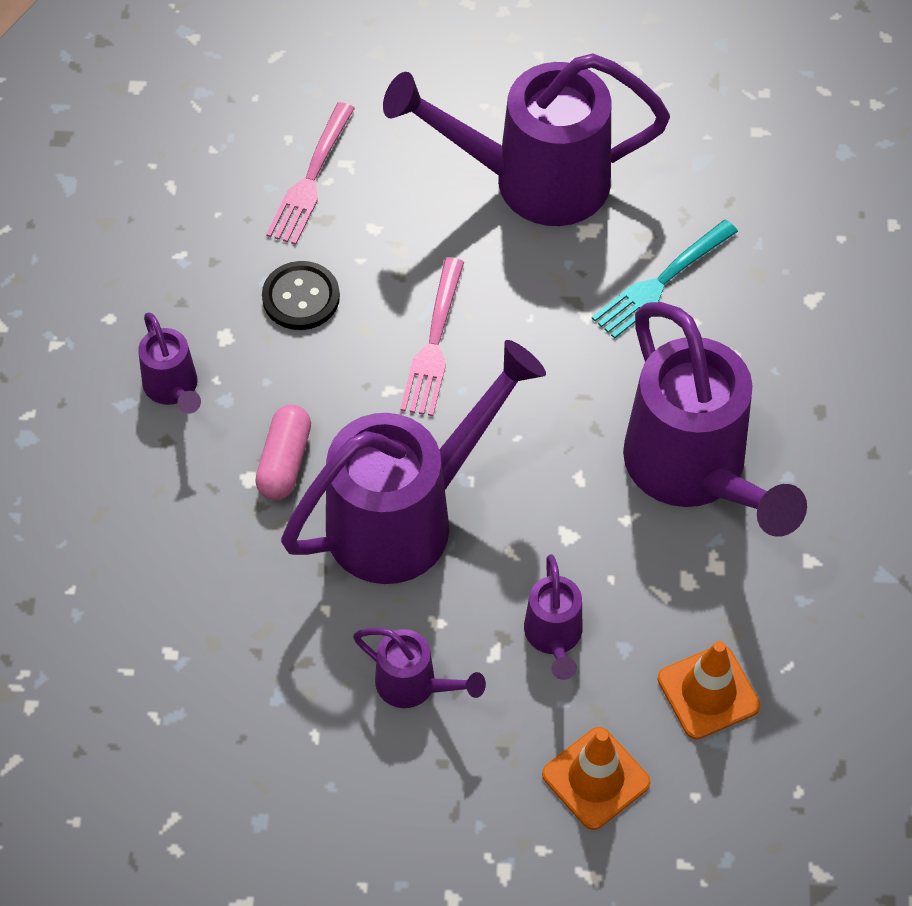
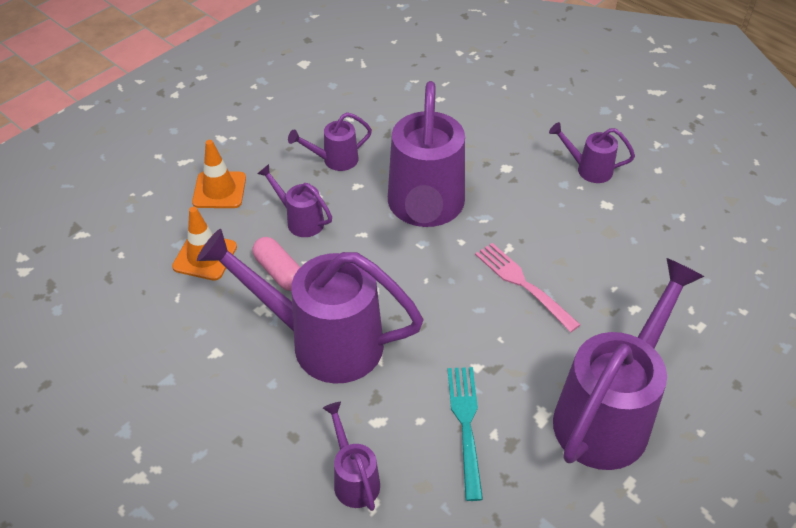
camera: 130 degrees right, 10 degrees down
pink capsule [255,405,311,500] -> pink capsule moved to [252,237,300,291]
black button [262,261,340,330] -> none
pink fork [266,102,355,245] -> none
none -> purple watering can [323,402,380,511]

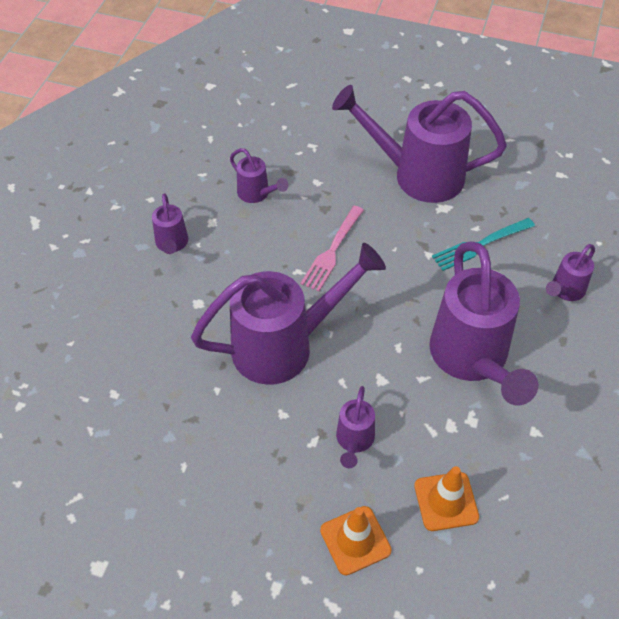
camera: 115 degrees left, 5 degrees up
pink capsule [252,237,300,291] -> none
purple watering can [288,112,372,171] -> purple watering can moved to [230,148,288,203]

